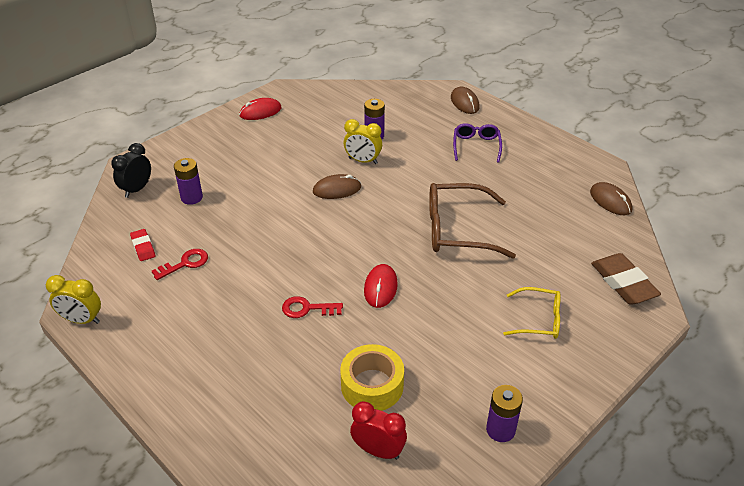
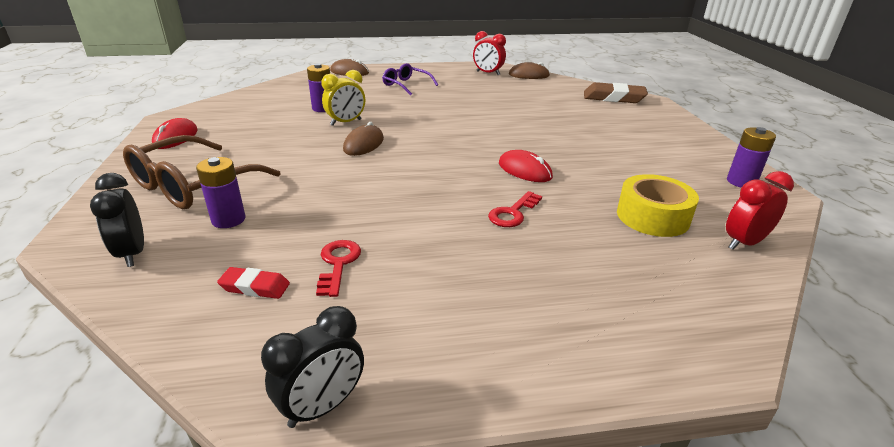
camera: 55 degrees left, 10 degrees down
yellow clock [46,275,101,324] -> black clock [261,306,364,428]
brown glasses [429,183,516,259] -> brown glasses moved to [123,135,281,209]
yellow glasses [503,287,561,339] -> none
none -> red clock [473,31,506,75]

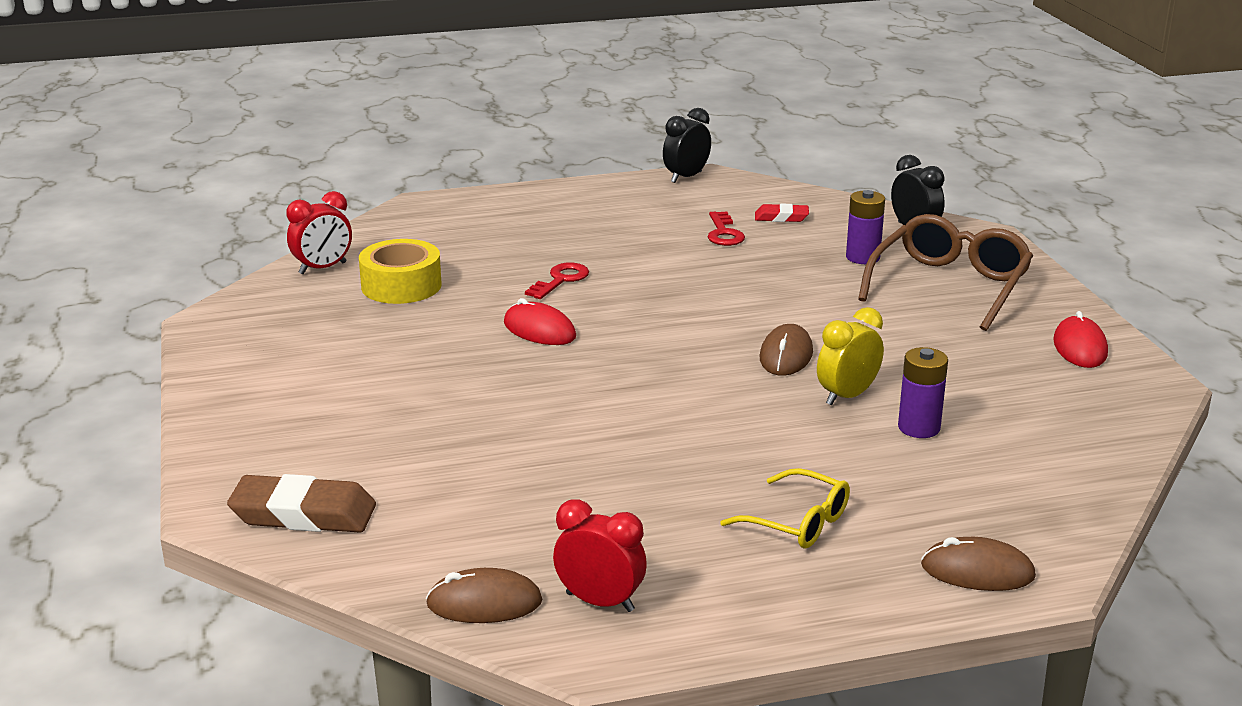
camera: 175 degrees right, 5 degrees down
purple glasses [382,63,438,96] -> yellow glasses [720,468,850,549]
purple battery [727,127,776,188] -> none

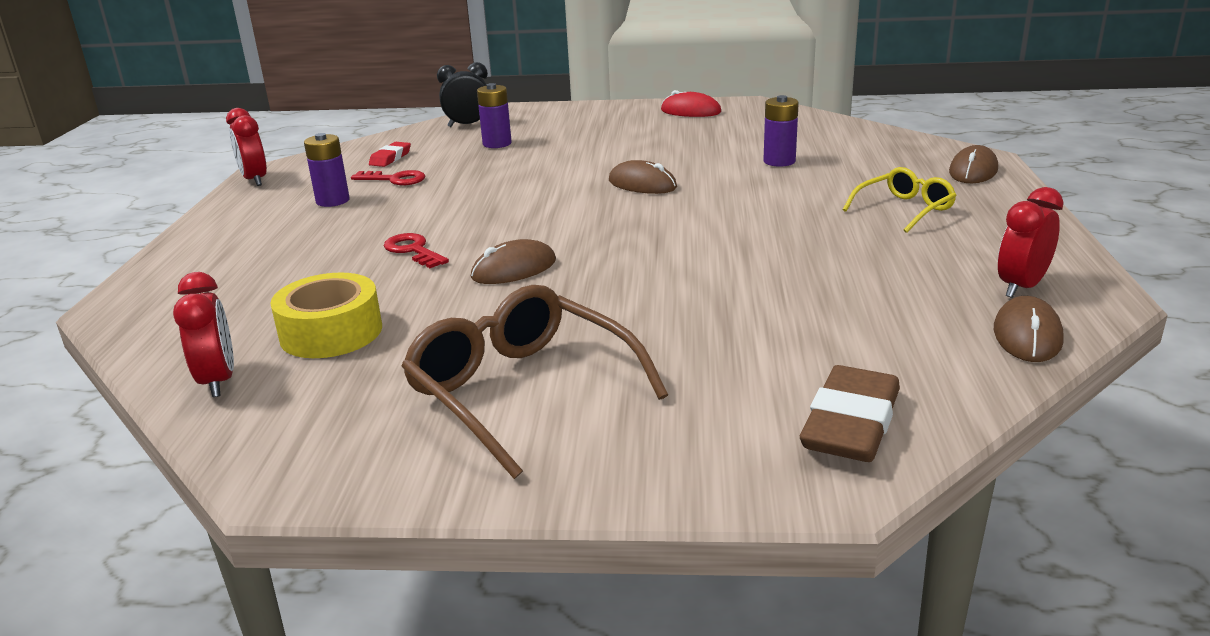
camera: 70 degrees left, 0 degrees up
red mouse [504,298,576,345] -> brown mouse [471,239,556,284]
black clock [663,108,711,183] -> red clock [226,108,267,186]
yellow clock [817,307,884,406] -> none
brown glasses [858,214,1033,331] -> brown glasses moved to [401,285,668,479]
none -> purple battery [304,133,350,207]

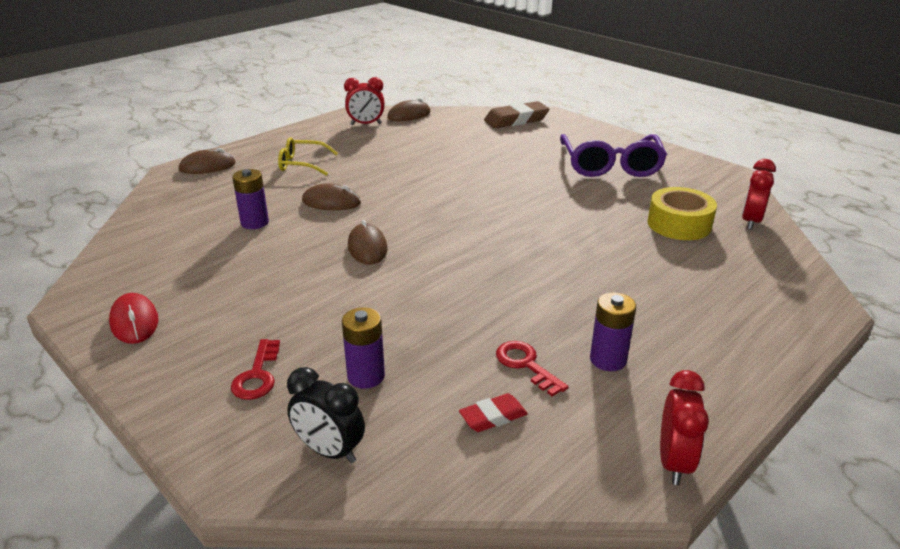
camera: 140 degrees left, 5 degrees up
red key [384,233,449,268] -> red key moved to [231,339,280,400]
brown glasses [401,285,668,479] -> purple glasses [560,134,667,177]
brown mouse [471,239,556,284] -> brown mouse moved to [302,183,361,210]

